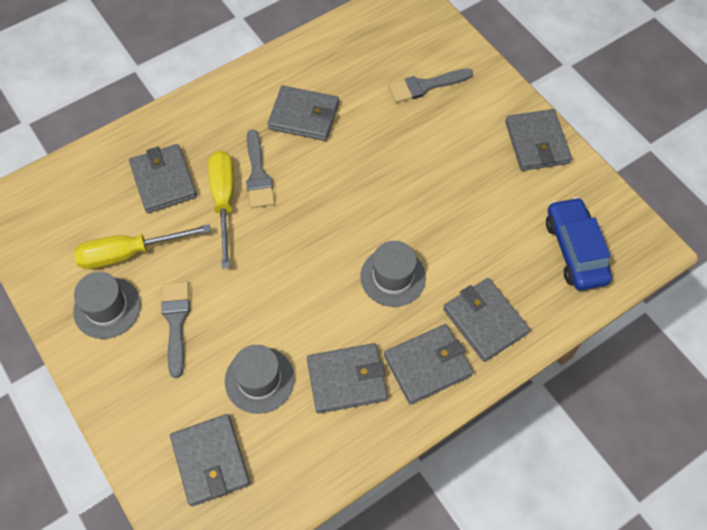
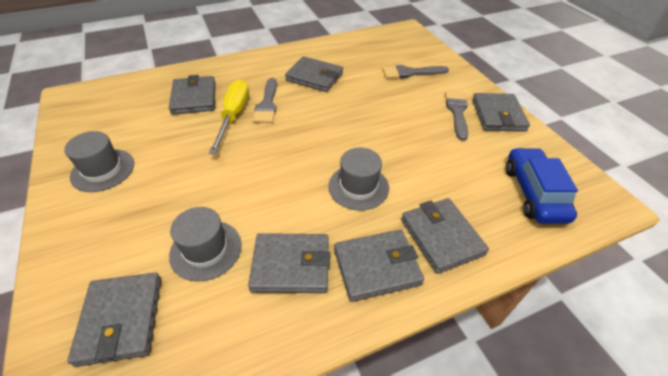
camera: 10 degrees right, 15 degrees down
yellow screwdriver [74,224,211,269] -> none
grey brush [161,282,190,378] -> grey brush moved to [445,91,468,141]

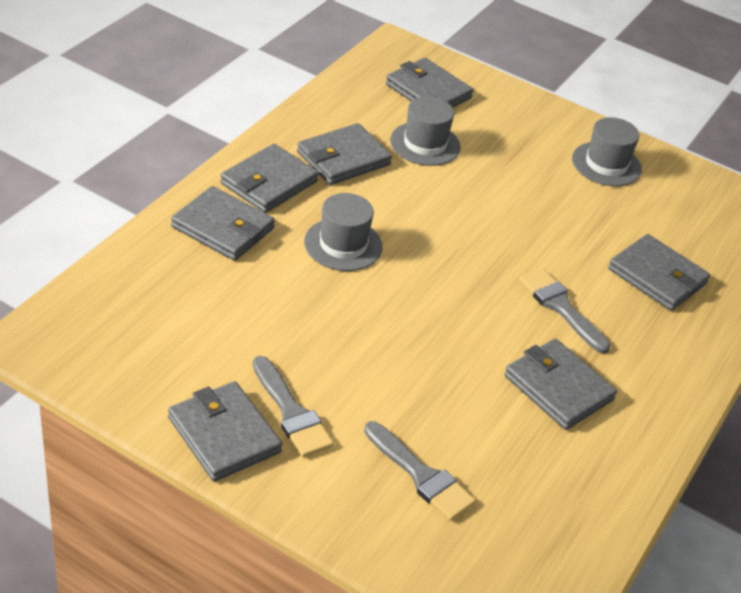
camera: 140 degrees right, 5 degrees down
yellow screwdriver [209,79,249,154] -> none
grey wallet [285,56,343,92] -> grey wallet turned 60 degrees clockwise [504,339,617,430]
grey brush [382,65,449,79] -> grey brush turned 90 degrees clockwise [364,421,476,521]
blue car [506,147,578,224] -> none

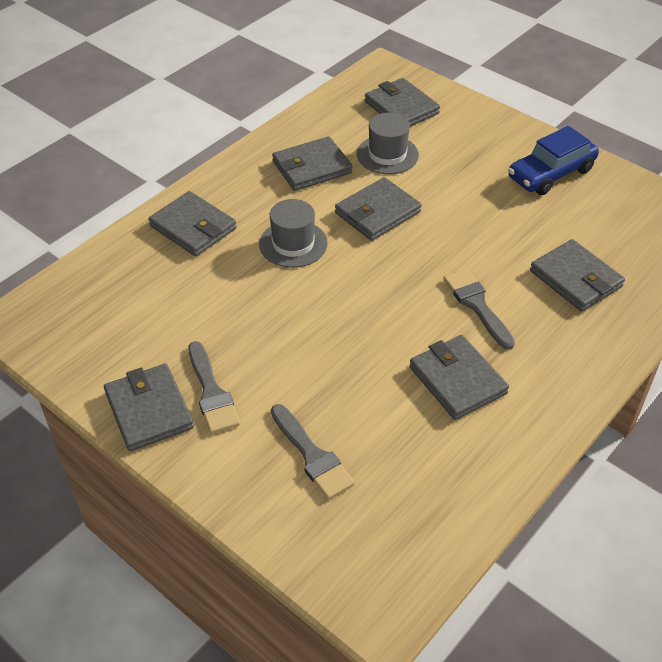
camera: 15 degrees right, 5 degrees up
grey wallet [220,144,319,213] -> grey wallet moved to [335,177,422,241]
grey hat [572,117,642,186] -> blue car [508,126,599,195]

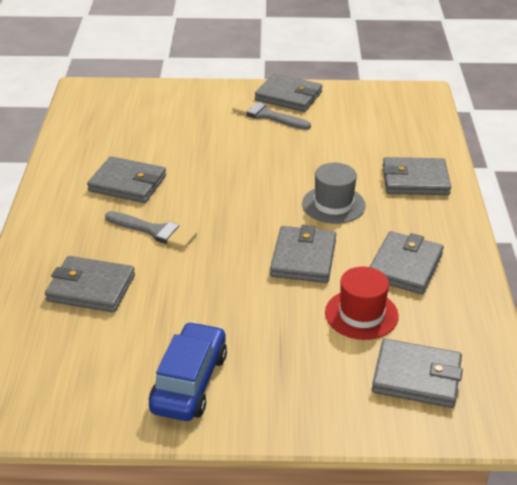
camera: 140 degrees right, 10 degrees down
grey brush [271,404,355,499] -> none
grey hat [357,113,419,174] -> red hat [325,267,399,340]

